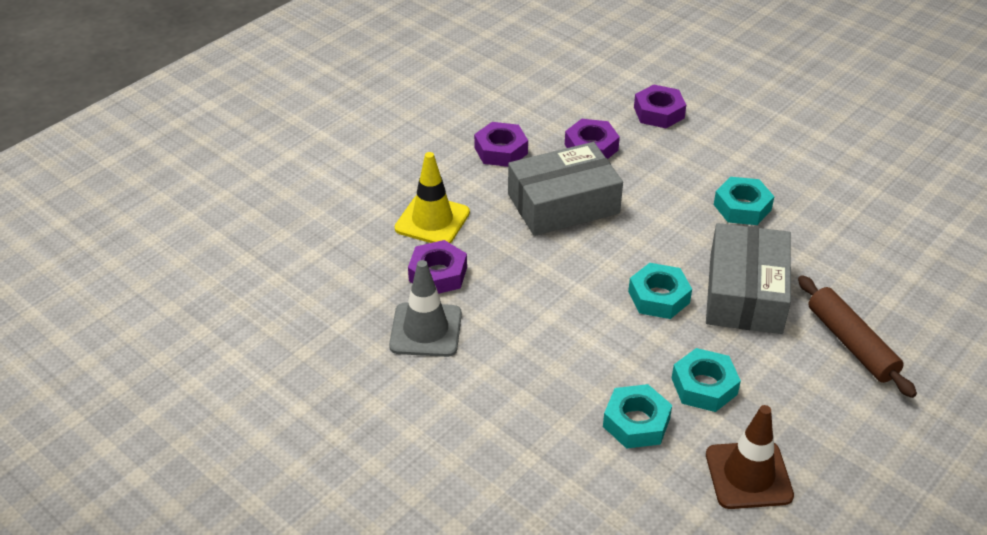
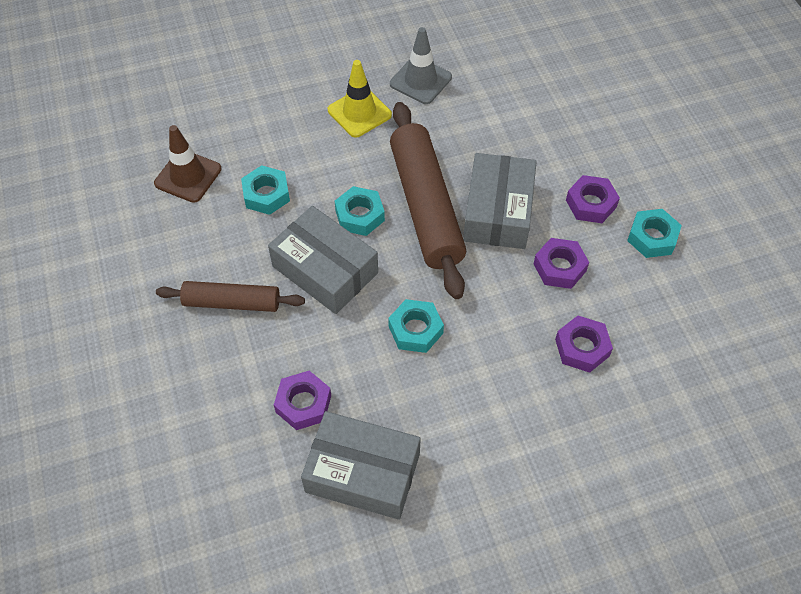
camera: 120 degrees right, 15 degrees up
yellow traffic cone [395,152,470,244] -> yellow traffic cone moved to [328,60,392,138]
purple nut [408,240,467,294] -> purple nut moved to [274,371,331,430]
turquoise nut [603,384,672,449] -> turquoise nut moved to [627,209,682,258]
none -> grey box [301,411,421,520]
none -> brown rolling pin [390,102,466,299]

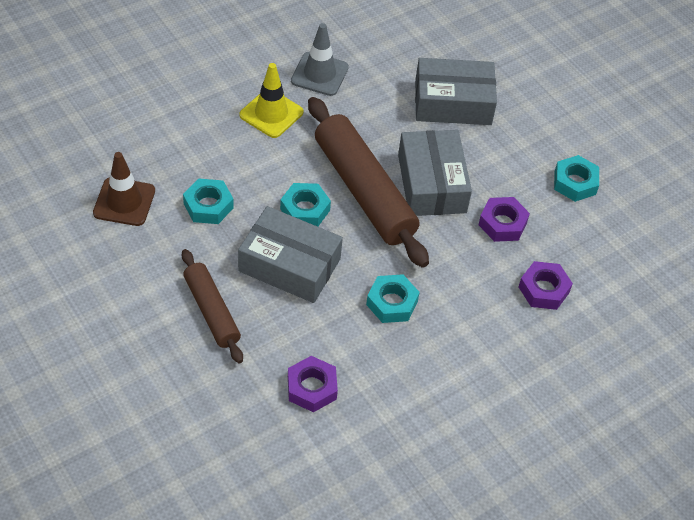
camera: 20 degrees left, 5 degrees down
brown rolling pin [156,281,305,312] -> brown rolling pin turned 75 degrees clockwise [182,249,243,363]
grey box [301,411,421,520] -> grey box moved to [415,58,497,125]
purple nut [566,175,620,223] -> none

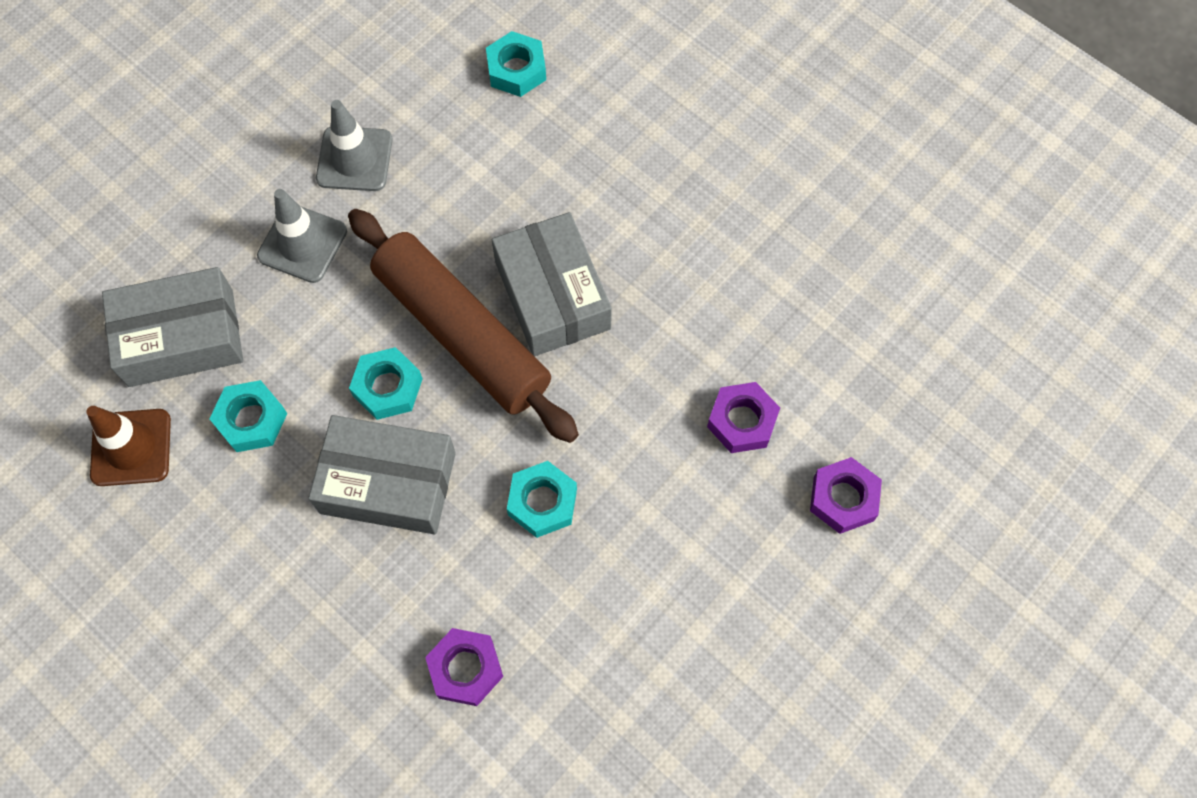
camera: 10 degrees left, 15 degrees up
brown rolling pin [182,249,243,363] -> none
yellow traffic cone [239,63,303,138] -> grey traffic cone [257,189,347,283]
grey box [415,58,497,125] -> grey box moved to [102,267,243,387]
purple nut [478,197,530,242] -> purple nut moved to [810,457,882,534]
turquoise nut [554,155,599,202] -> turquoise nut moved to [486,31,546,97]

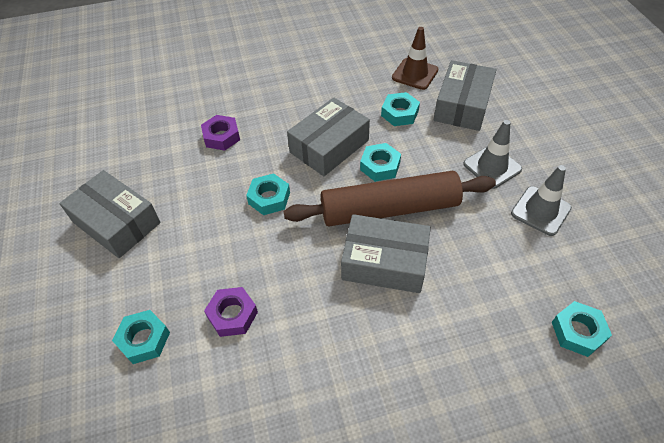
camera: 125 degrees right, 15 degrees down
purple nut [810,457,882,534] -> turquoise nut [112,310,170,364]
none -> grey box [59,170,161,258]

